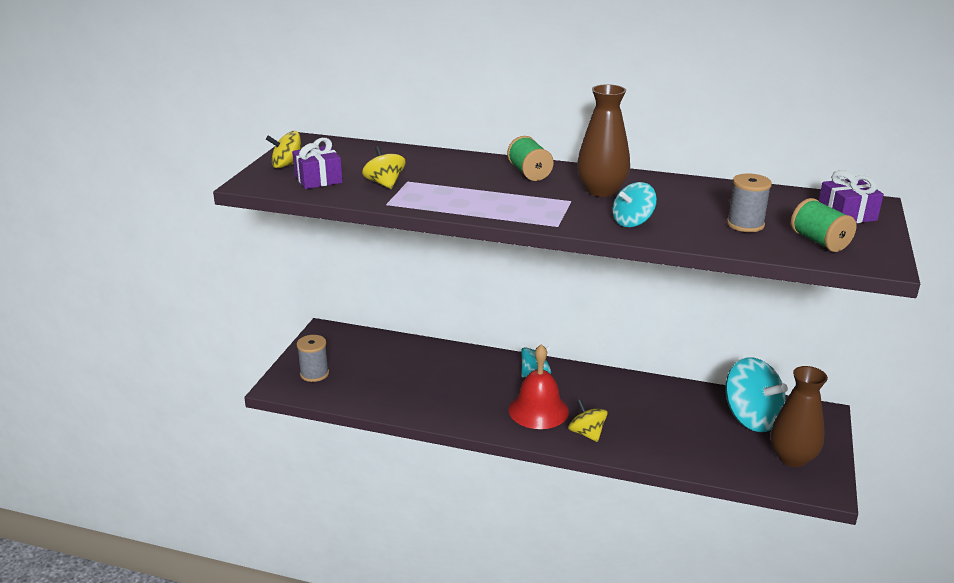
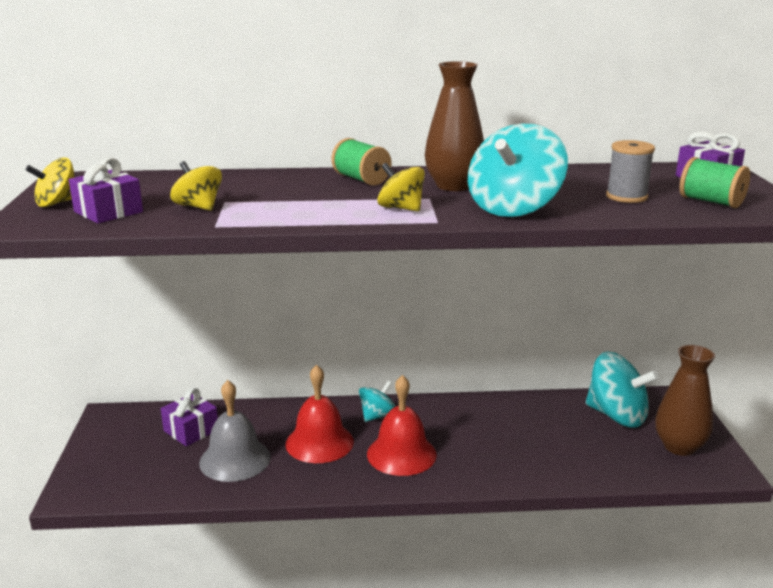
camera: 20 degrees left, 5 degrees down
grey spool [296,335,329,382] -> none
yellow spinning top [568,399,608,442] -> yellow spinning top moved to [377,163,425,212]
turquoise spinning top [613,182,657,227] -> turquoise spinning top [468,124,568,217], size x1.80
none -> purple gift [161,388,218,446]
none -> grey bell [199,380,271,482]
none -> red bell [286,365,354,463]

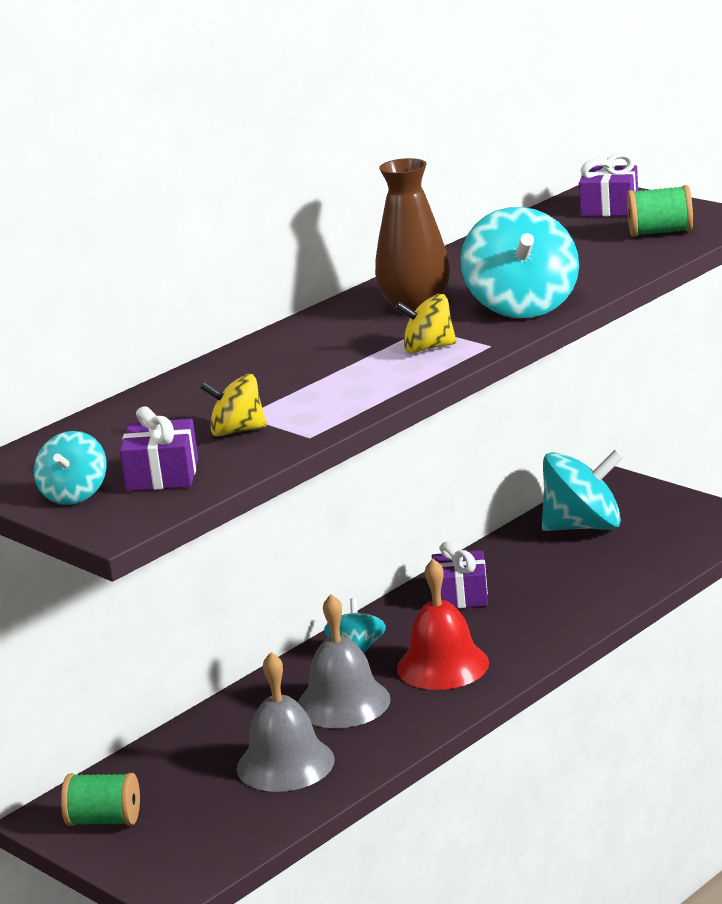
camera: 40 degrees left, 0 degrees up
yellow spinning top [26,158,75,207] -> turquoise spinning top [34,431,107,505]
purple gift [161,388,218,446] -> purple gift moved to [432,542,488,608]
red bell [286,365,354,463] -> grey bell [298,594,391,728]
green spool [332,138,391,186] -> green spool moved to [61,773,140,826]
grey spool [606,140,655,203] -> none
brown vase [655,345,715,456] -> none

